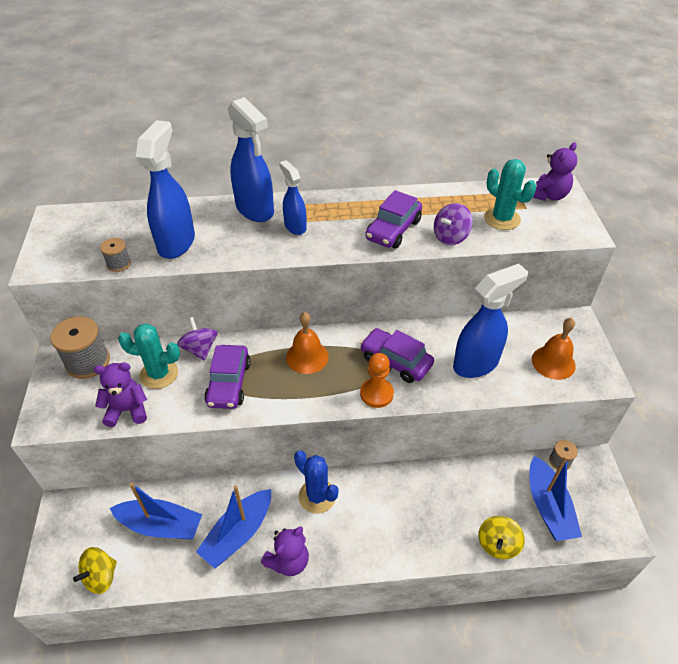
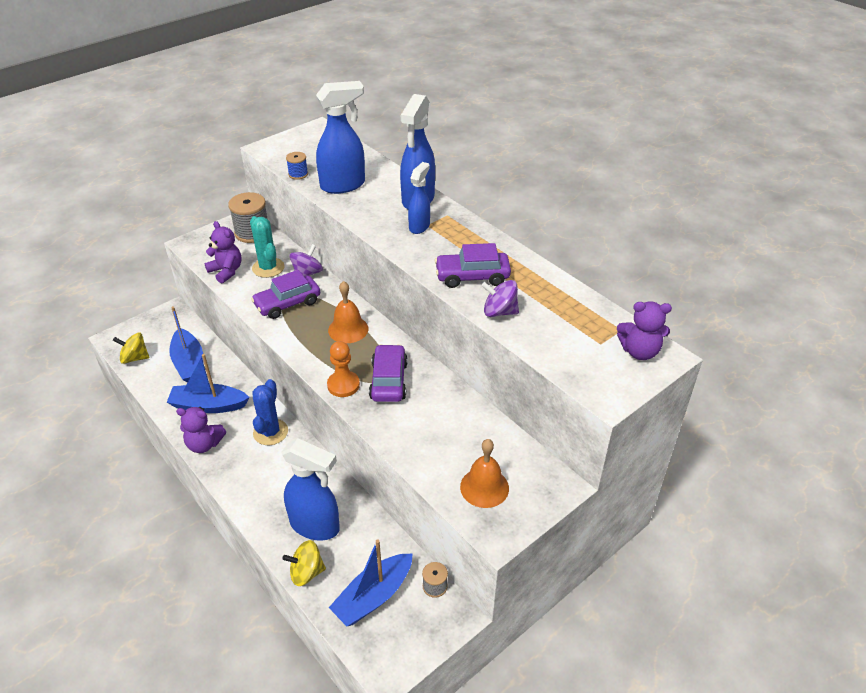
camera: 55 degrees right, 5 degrees down
grey spool [100,238,131,272] -> blue spool [286,152,308,180]
blue spray bottle [453,264,528,378] -> blue spray bottle moved to [281,438,340,540]
turquoise cactus [484,159,536,230] -> none

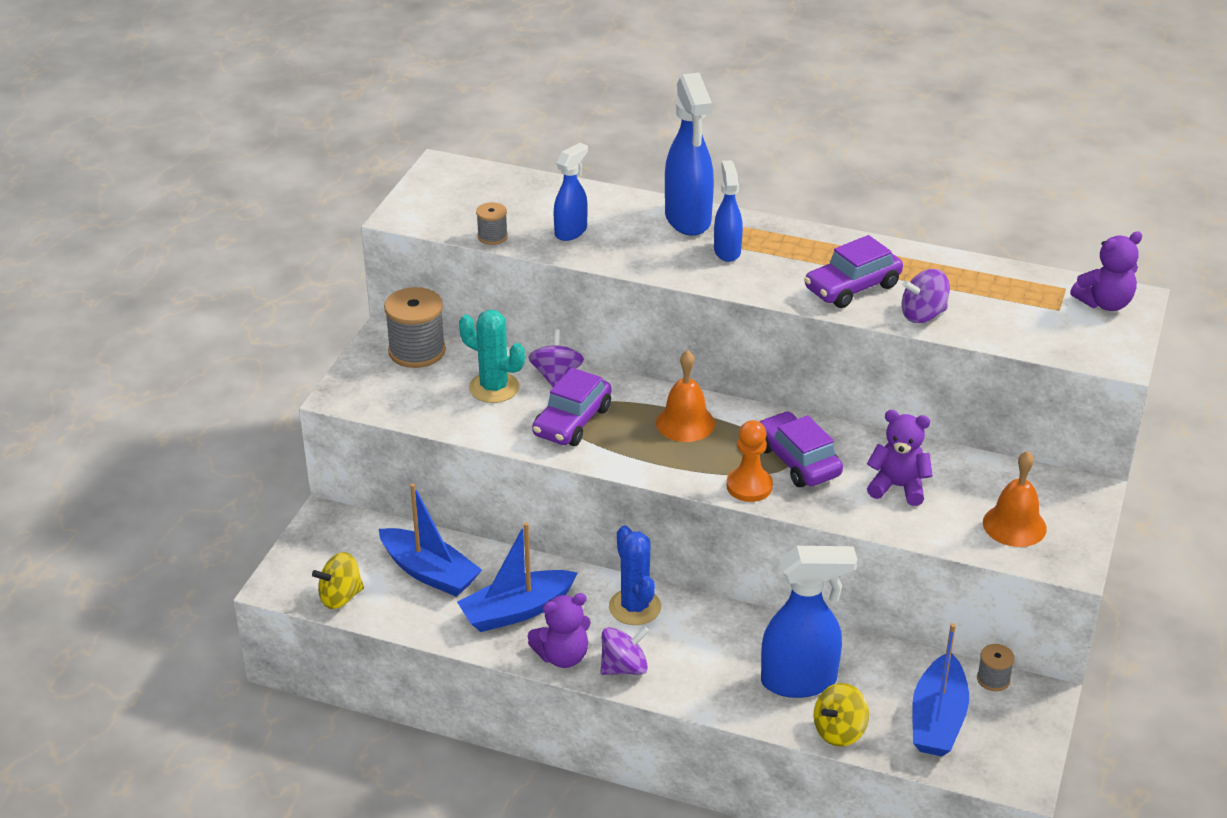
camera: 30 degrees left, 5 degrees down
purple teddy bear [204,221,241,284] -> purple teddy bear moved to [867,410,933,506]
blue spool [286,152,308,180] -> grey spool [476,202,508,245]
blue spray bottle [316,81,365,194] -> blue spray bottle [554,143,588,241], size x0.58
none -> purple spinning top [601,627,649,675]

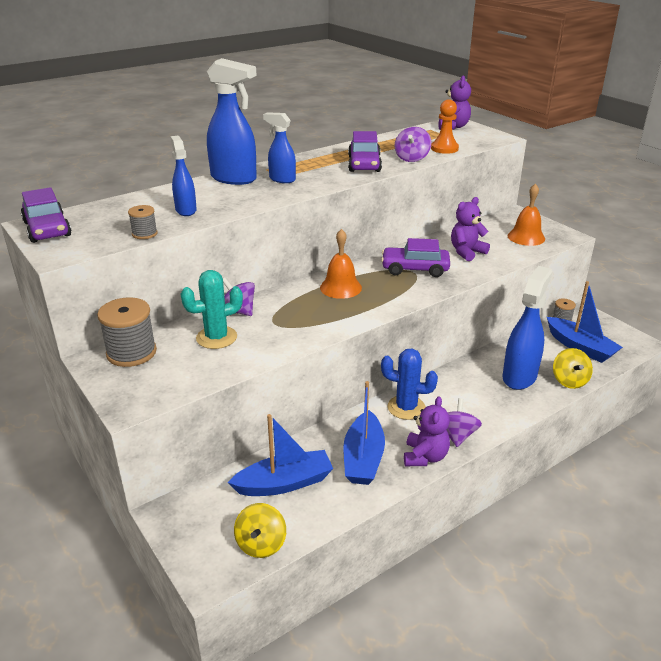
camera: 55 degrees left, 5 degrees down
purple car [532,368,611,446] -> purple car moved to [21,187,71,243]
orange pawn [727,420,773,502] -> orange pawn moved to [431,99,459,154]

